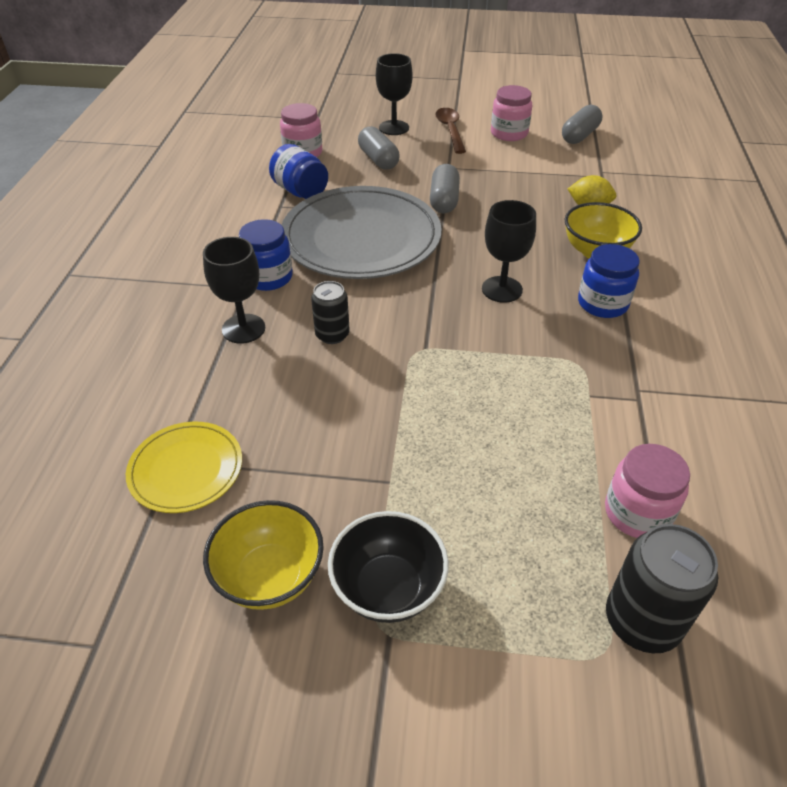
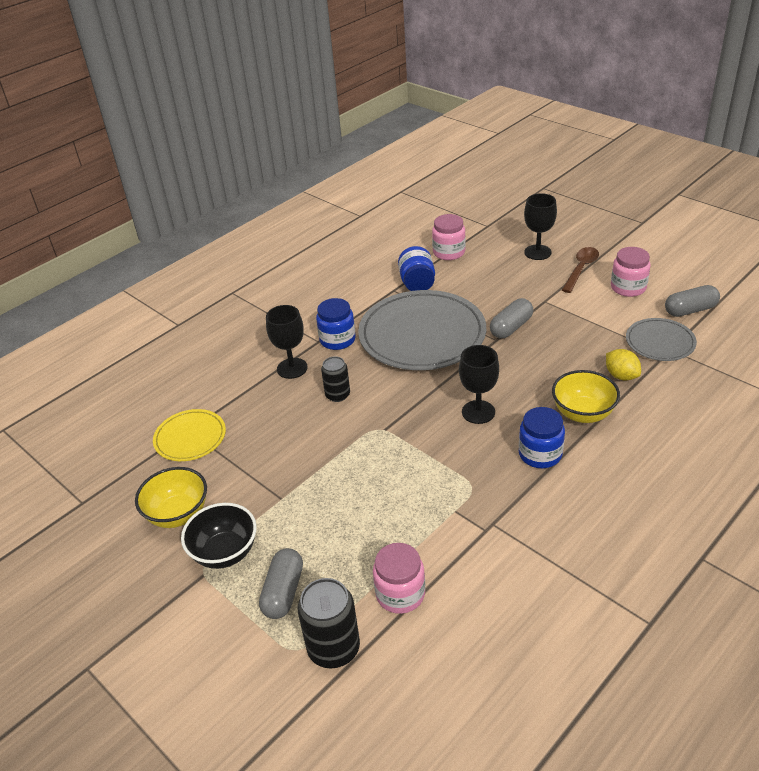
camera: 40 degrees right, 5 degrees down
grey capsule [358,126,400,170] -> grey capsule moved to [259,548,303,619]
none -> grey plate [626,318,697,361]

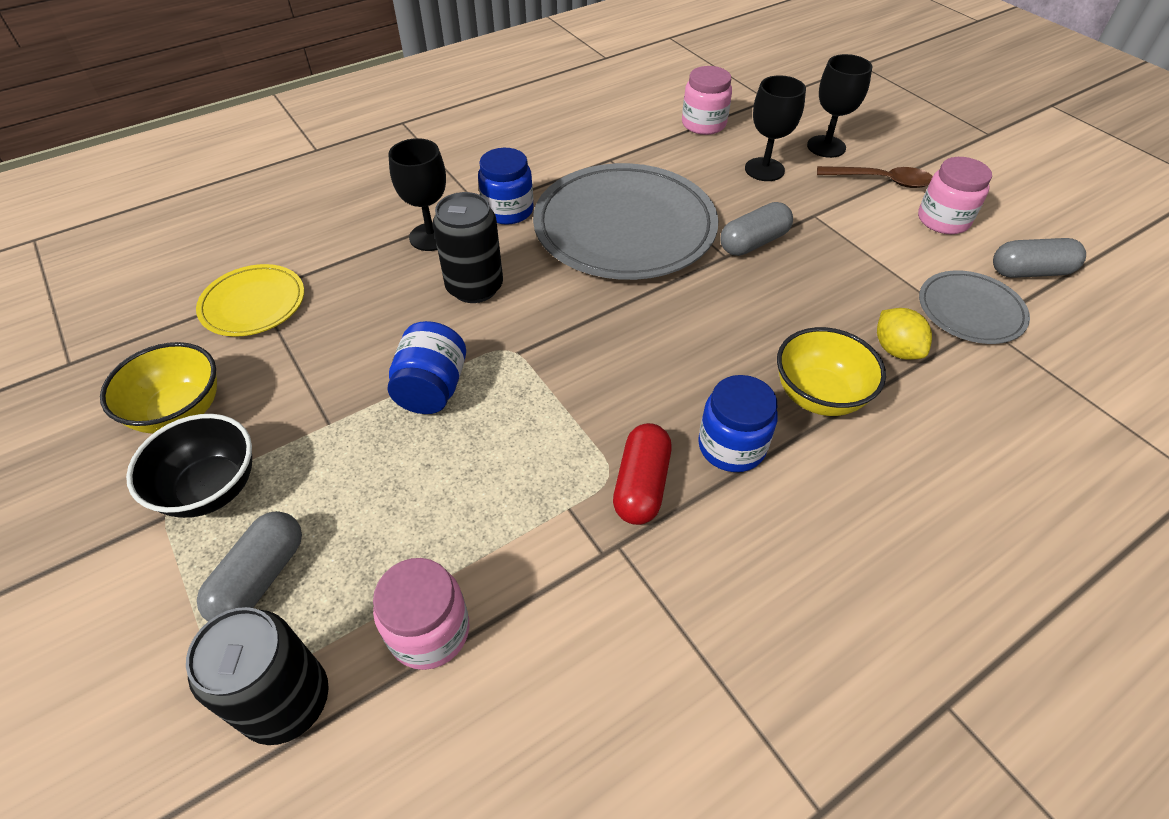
camera: 10 degrees right, 10 degrees up
black can [321,356,350,402] -> black can [433,192,503,303], size x1.57
blue jar [398,246,435,291] -> blue jar moved to [388,321,466,414]
black goblet [459,345,499,424] -> black goblet moved to [745,75,806,181]
brown spoon [562,247,599,293] -> brown spoon turned 60 degrees clockwise [817,166,933,188]
none -> red capsule [613,423,671,525]

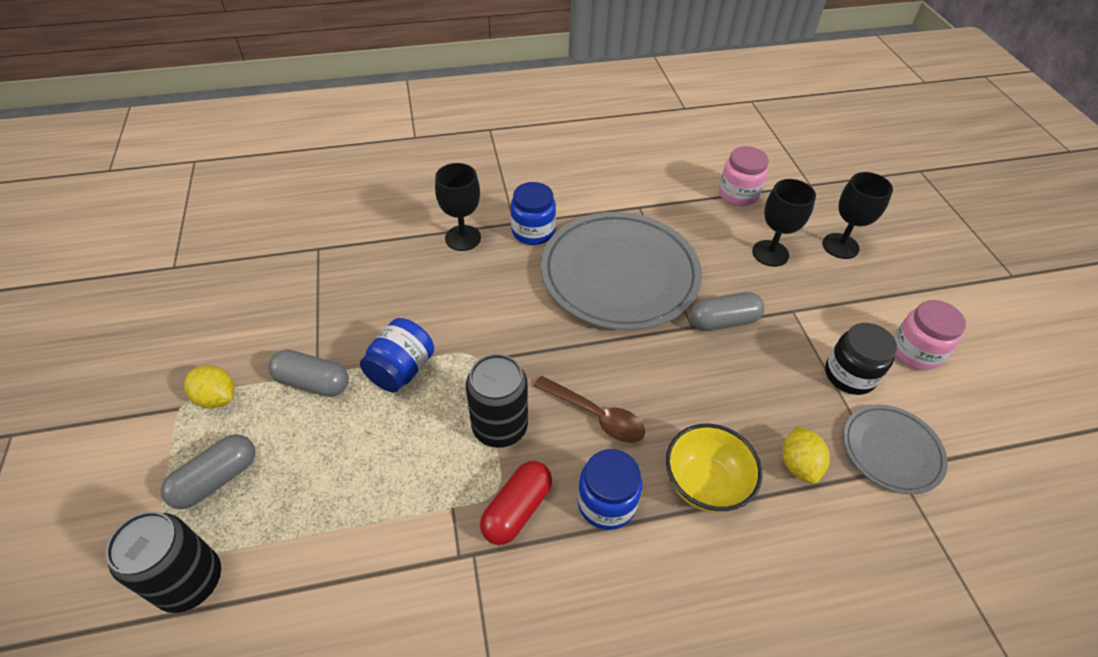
camera: 20 degrees right, 0 degrees up
yellow bowl [100,342,217,434] -> none
black bowl [126,414,252,518] -> yellow lemon [184,365,235,408]
yellow plate [196,264,304,337] -> none
pink jar [373,558,469,670] -> none
black can [433,192,503,303] -> black can moved to [466,354,528,448]
brown spoon [817,166,933,188] -> brown spoon moved to [534,376,645,443]
grey capsule [993,238,1086,278] -> grey capsule moved to [268,350,349,397]
none -> black jar [825,323,897,395]

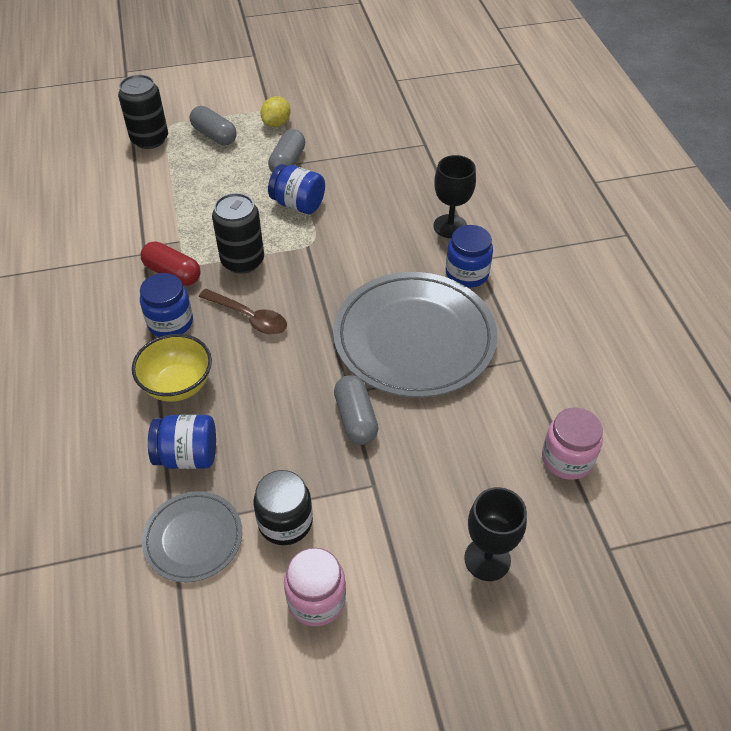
camera: 90 degrees right, 0 degrees up
brown spoon [534,376,645,443] -> brown spoon turned 90 degrees counterclockwise [199,289,287,335]
black goblet [752,179,816,267] -> none
yellow lemon [782,426,830,484] -> blue jar [148,415,216,469]

